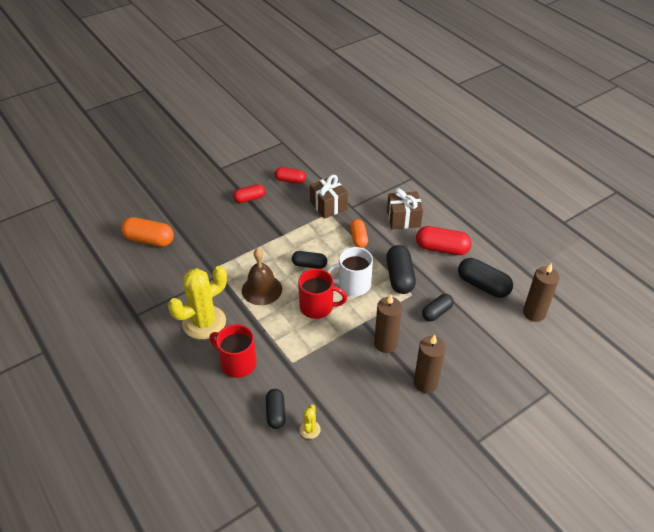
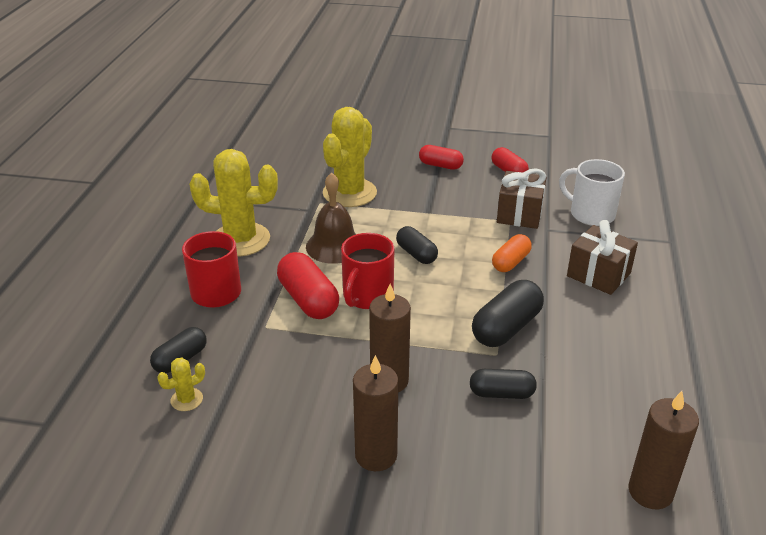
camera: 45 degrees right, 10 degrees down
orange capsule [121,217,174,247] -> none
red mug [298,269,347,319] -> red mug turned 60 degrees clockwise [341,233,394,309]
white mug [326,247,373,296] -> white mug moved to [559,159,625,226]
red capsule [416,226,472,255] -> red capsule moved to [277,252,339,319]
black capsule [458,258,513,298] -> none
none -> yellow cactus [323,107,377,207]

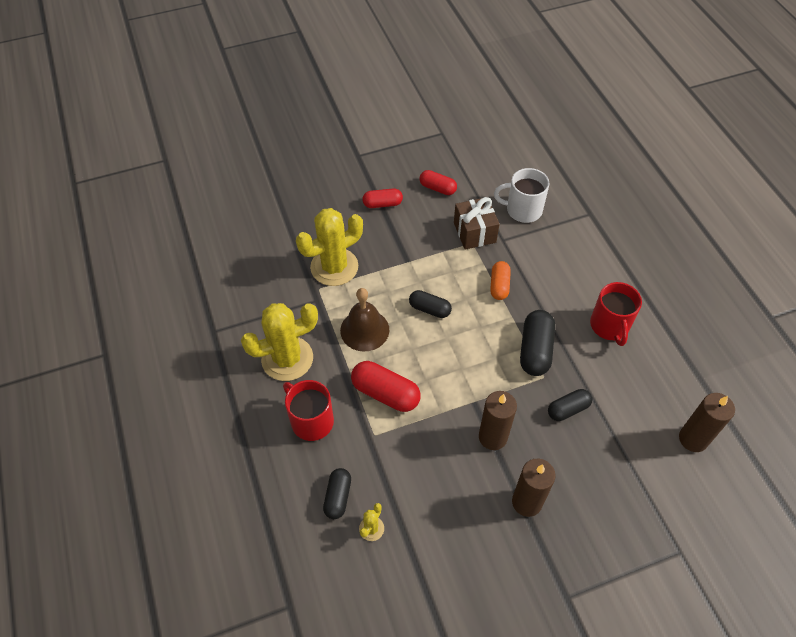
camera: 30 degrees left, 20 degrees up
yellow cactus [323,107,377,207] -> yellow cactus turned 60 degrees clockwise [296,208,363,286]
red mug [341,233,394,309] -> red mug moved to [590,282,642,346]
brown gift [567,220,638,295] -> none

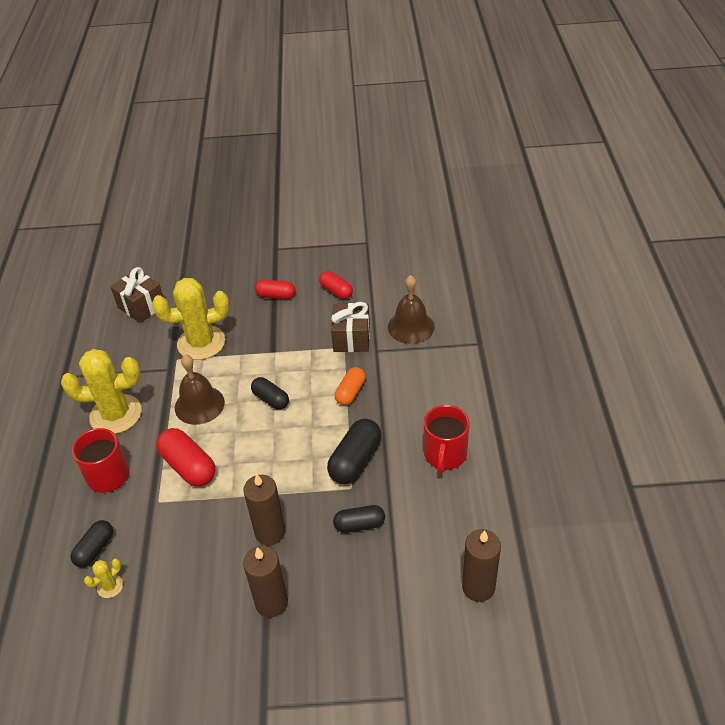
camera: 20 degrees right, 10 degrees down
white mug [494,168,549,223] -> brown bell [388,275,435,344]
none -> brown gift [111,267,163,323]

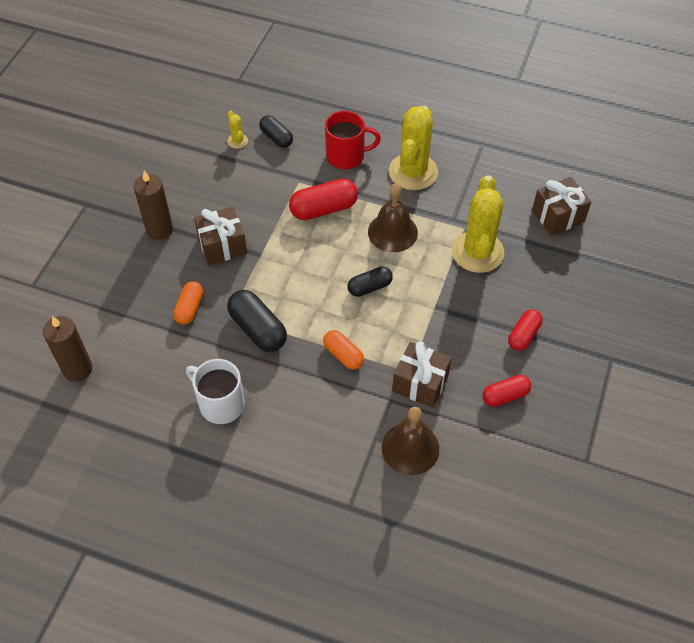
camera: 110 degrees right, 10 degrees up
brown candle [244,474,285,545] -> brown gift [194,207,247,265]
black capsule [333,505,385,533] -> orange capsule [173,281,203,325]
red mug [424,405,469,474] -> white mug [186,359,245,424]

